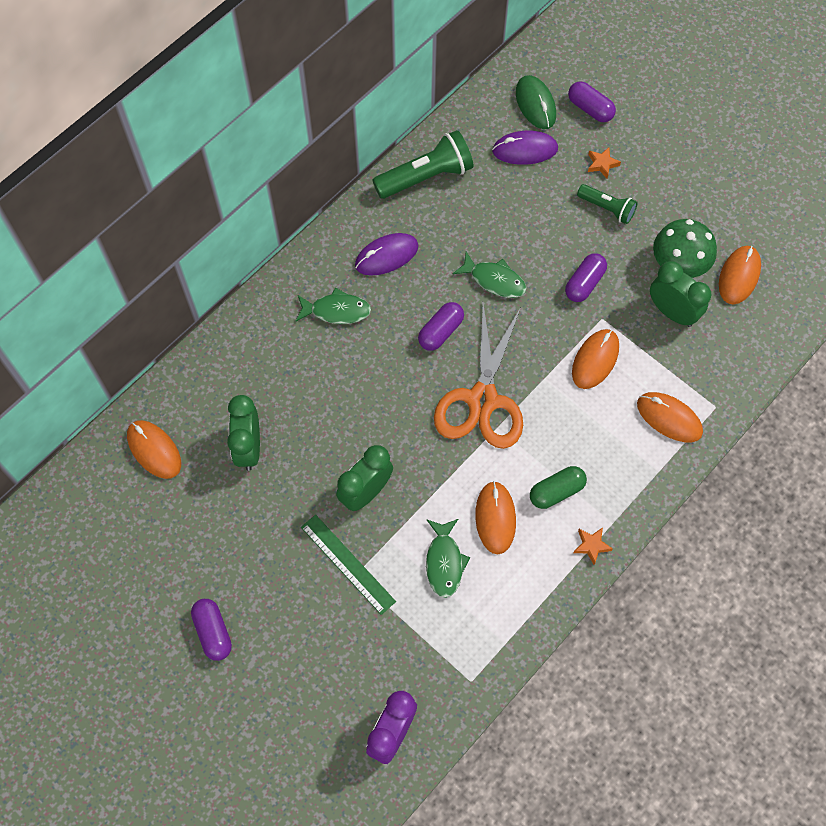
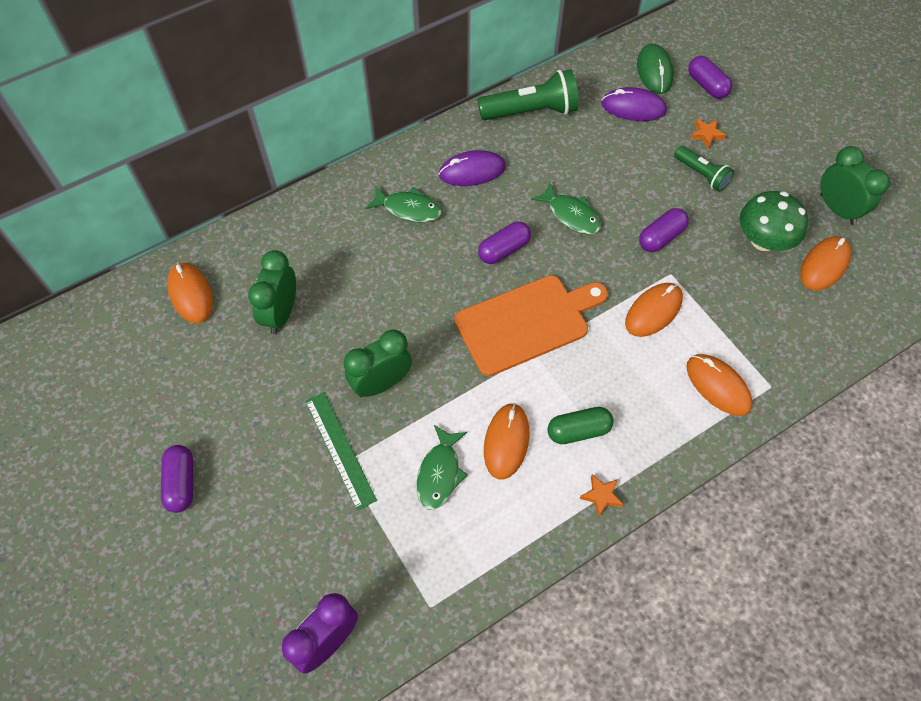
camera: 15 degrees right, 5 degrees down
orange scissors [434,304,523,449] -> orange cutting board [454,275,608,376]
green clock [650,261,712,327] -> green clock moved to [821,146,890,225]

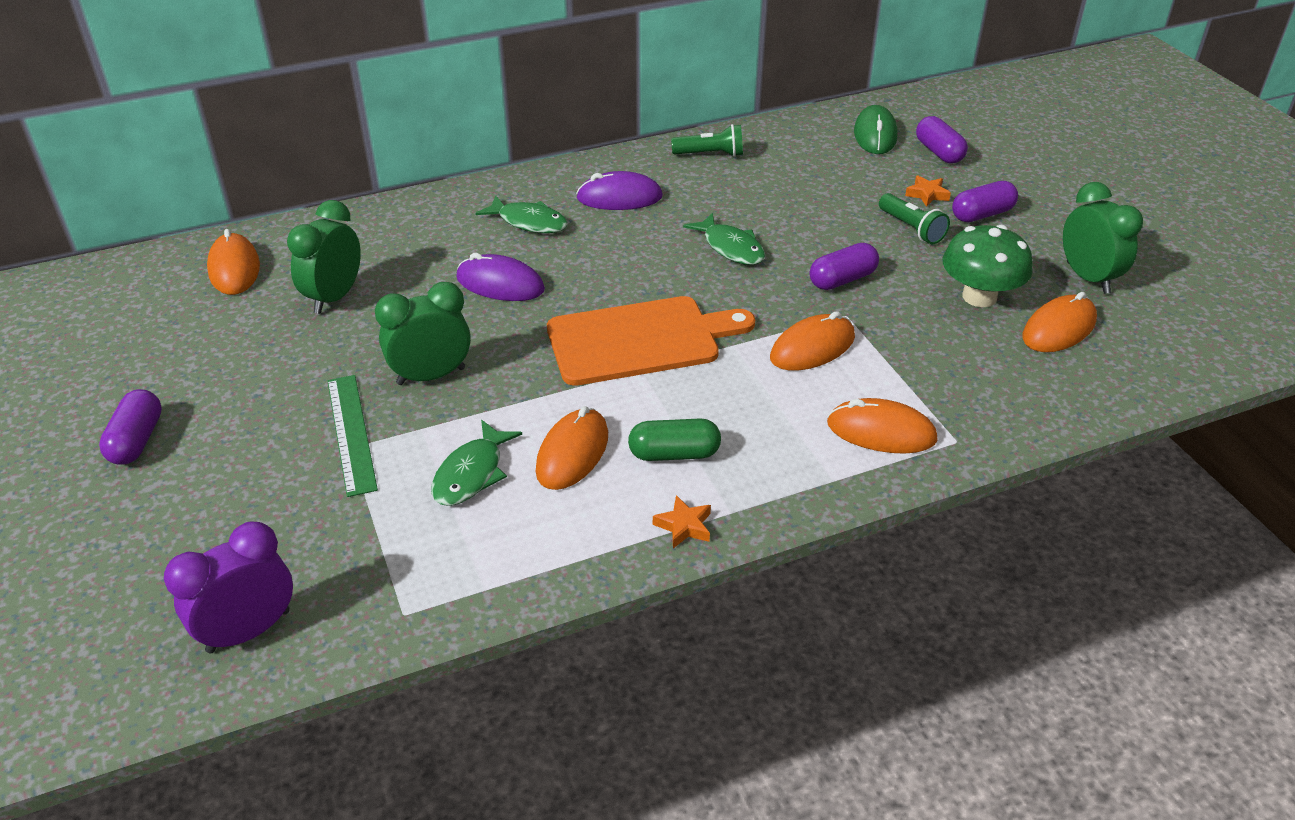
camera: 10 degrees right, 20 degrees down
green flashlight [478,69,578,120] -> green flashlight [671,124,743,157], size x0.59
purple capsule [478,221,531,264] -> purple capsule moved to [952,181,1018,222]
purple mouse [601,87,667,121] -> purple mouse moved to [456,253,545,301]
orange mouse [686,354,752,416] -> orange mouse turned 45 degrees counterclockwise [827,398,938,454]

